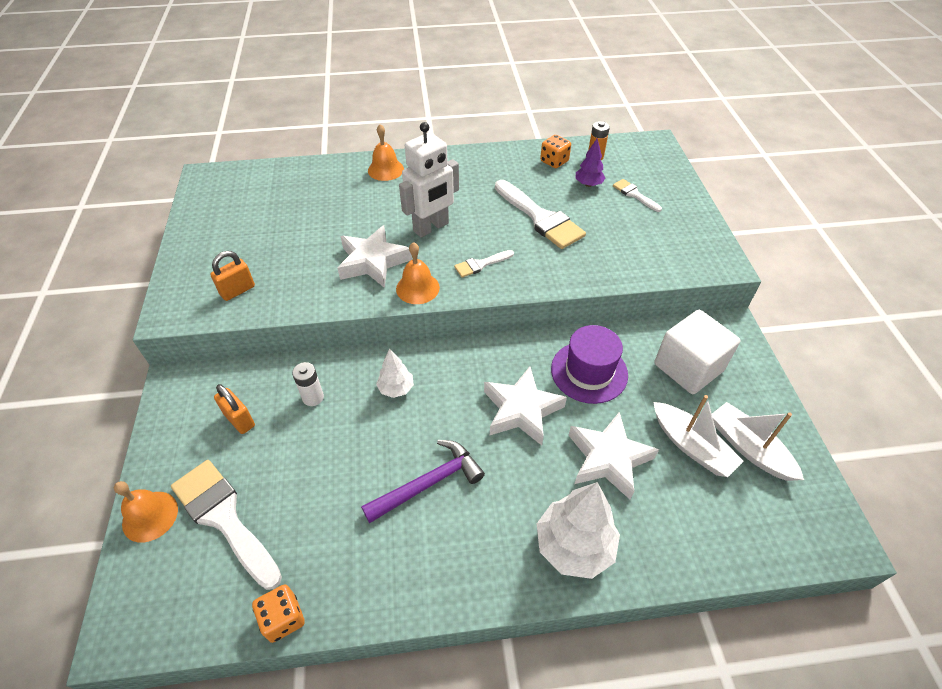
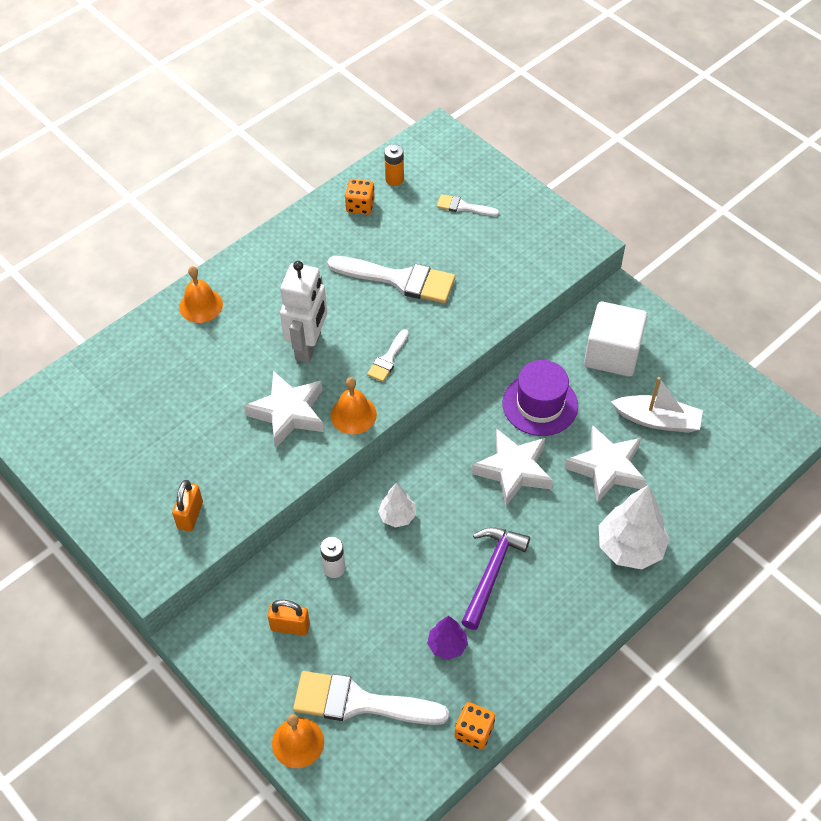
camera: 35 degrees left, 5 degrees up
purple tree [575,139,605,187] -> purple tree moved to [427,616,468,660]
white boat [712,402,804,481] -> none

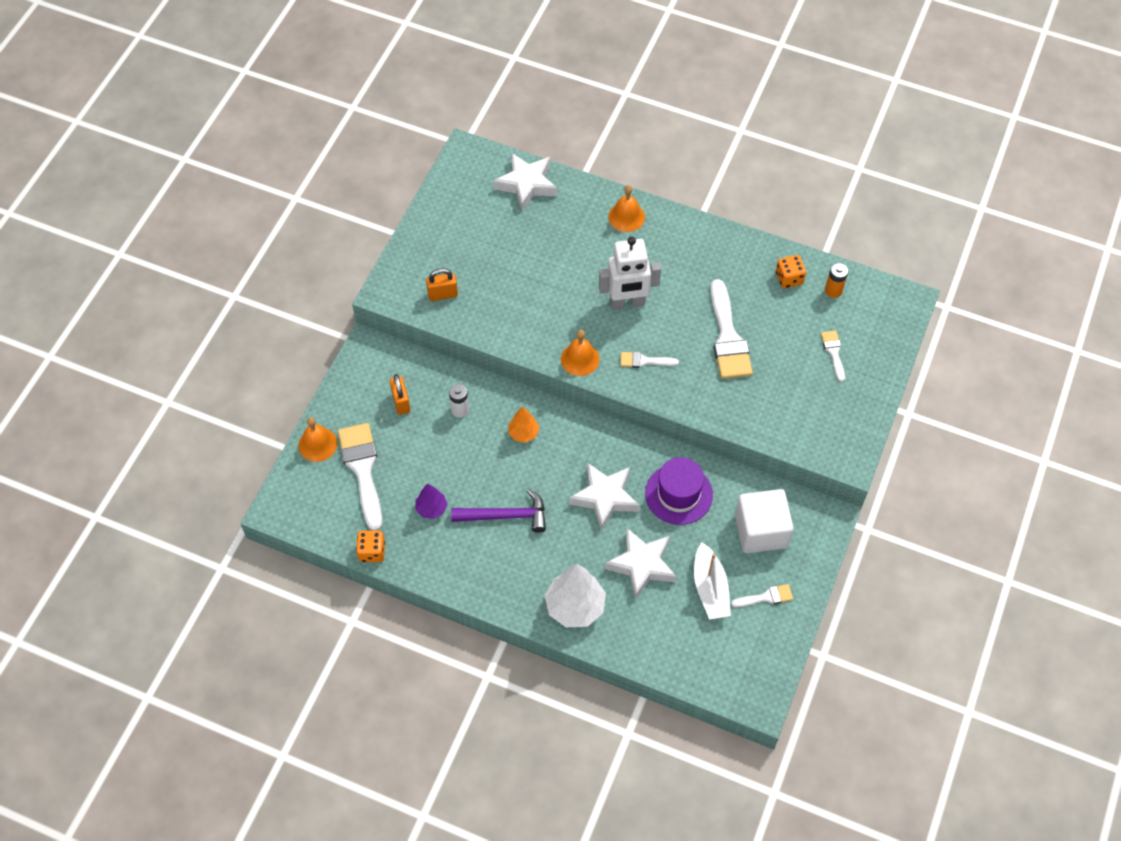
camera: 65 degrees right, 5 degrees up
white star [244,371,324,448] -> white star moved to [493,153,557,211]
white tree [378,483,416,528] -> orange tree [508,406,539,443]
none -> white brush [731,584,793,608]

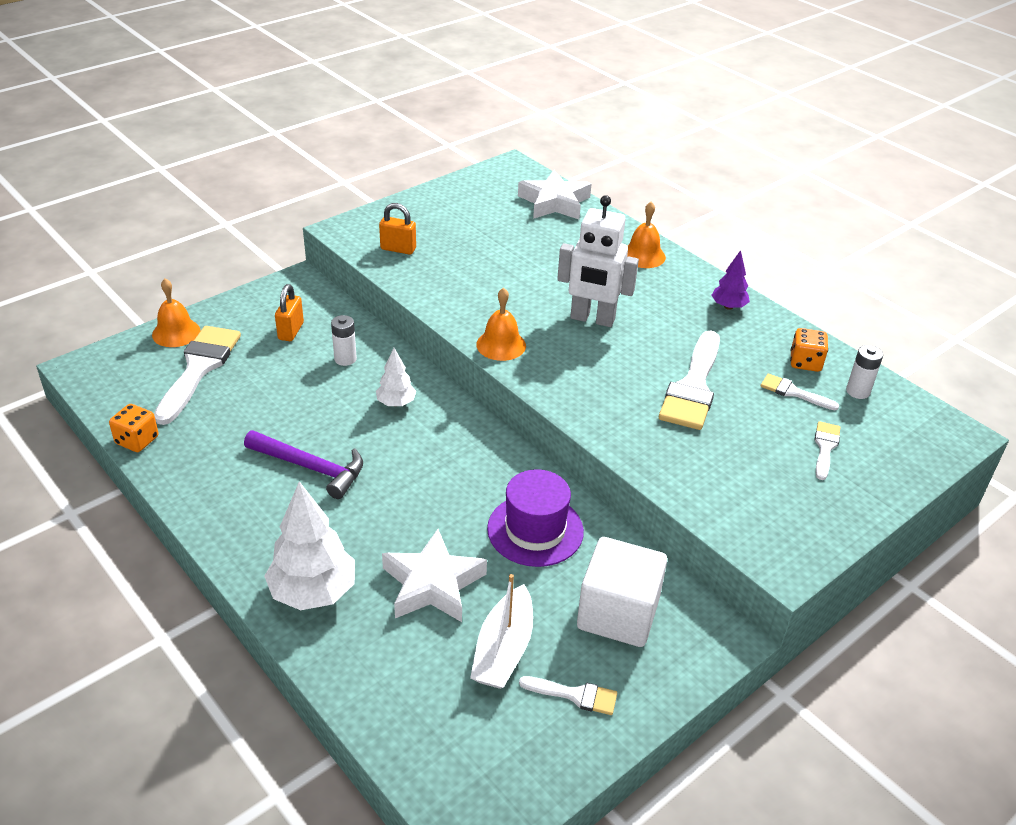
camera: 25 degrees right, 20 degrees down
purple tree [416,483,447,519] -> purple tree moved to [711,250,750,310]
orange tree [508,406,539,443] -> white tree [376,348,416,407]
white star [569,463,640,531] -> none
white brush [620,352,679,368] -> white brush moved to [761,374,839,410]
orange battery [825,263,848,298] -> white battery [846,345,883,399]

